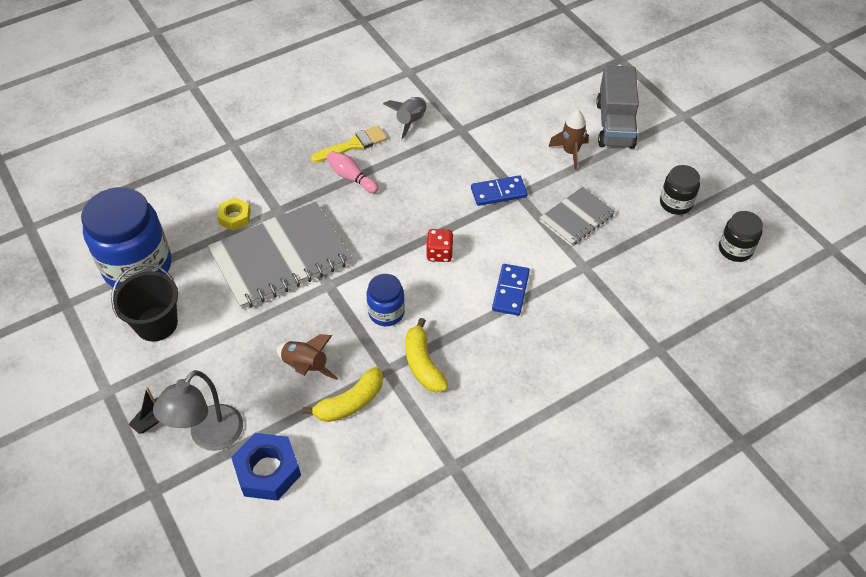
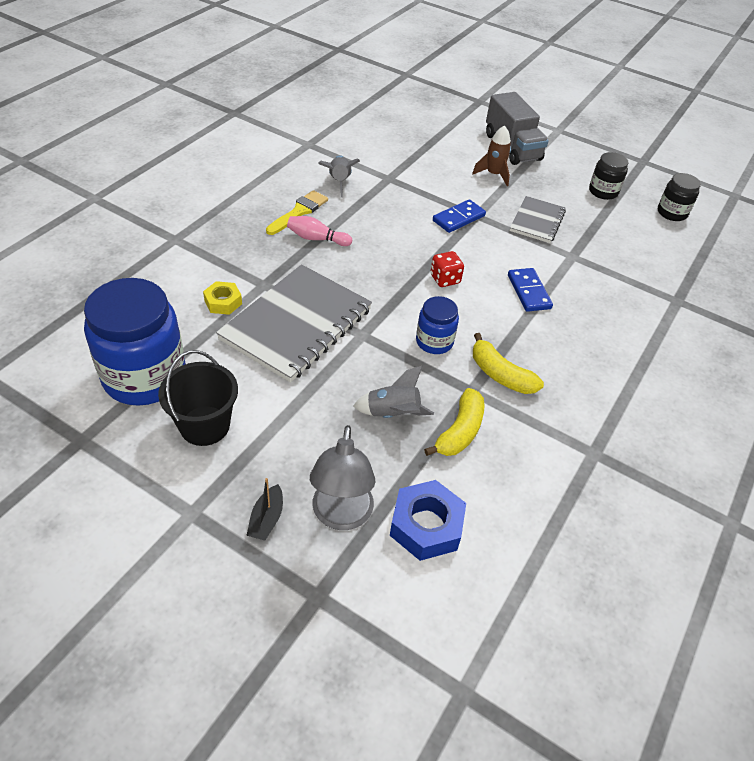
camera: 30 degrees left, 5 degrees down
brown rocket [276,334,338,380] -> grey rocket [353,366,434,418]

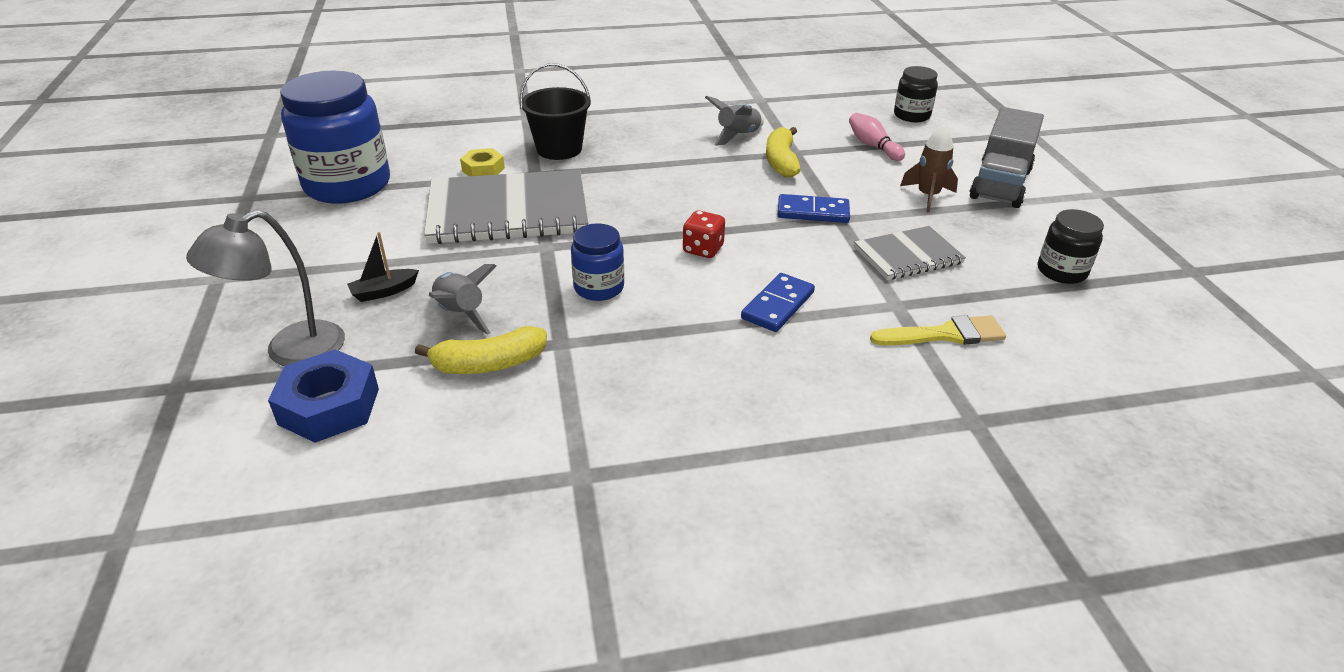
camera: 50 degrees right, 10 degrees down
black bucket [158,350,238,446] -> black bucket moved to [519,63,591,160]
black boat [246,478,283,540] -> black boat moved to [347,232,419,302]
yellow brush [266,190,328,235] -> yellow brush moved to [870,315,1006,345]
pink bowling pin [287,216,352,246] -> pink bowling pin moved to [849,113,905,161]
yellow banana [473,333,544,394] -> yellow banana moved to [766,127,801,178]
black jar [658,173,701,221] -> black jar moved to [894,66,938,122]

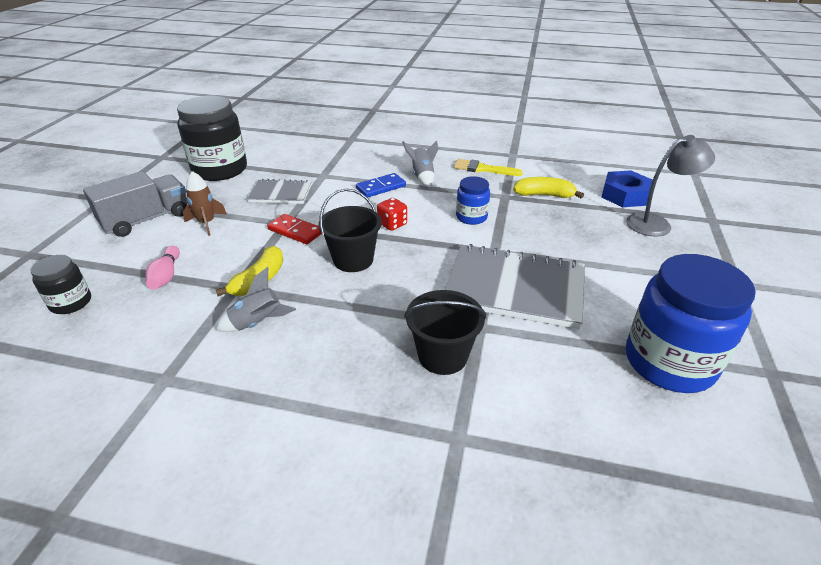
camera: 155 degrees left, 0 degrees up
black boat [347,232,419,302] -> none
grey rocket [429,264,496,334] -> grey rocket moved to [402,141,438,188]
yellow nut [460,148,505,176] -> none
blue domino [778,194,850,223] -> red domino [267,214,322,244]
yellow brush [870,315,1006,345] -> yellow brush moved to [454,159,523,176]
black jar [1038,209,1104,284] -> black jar [177,96,247,181], size x1.98
none -> black bucket [318,188,382,272]

